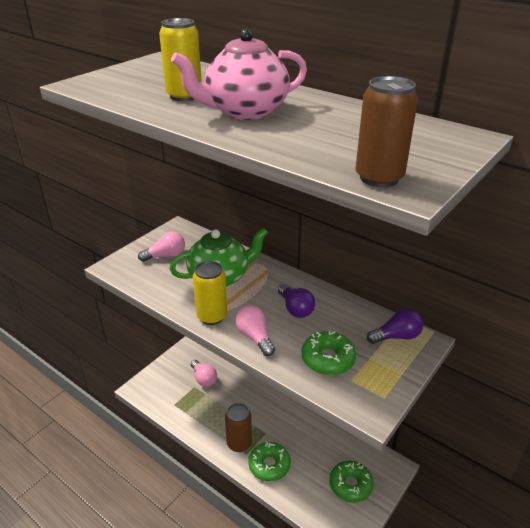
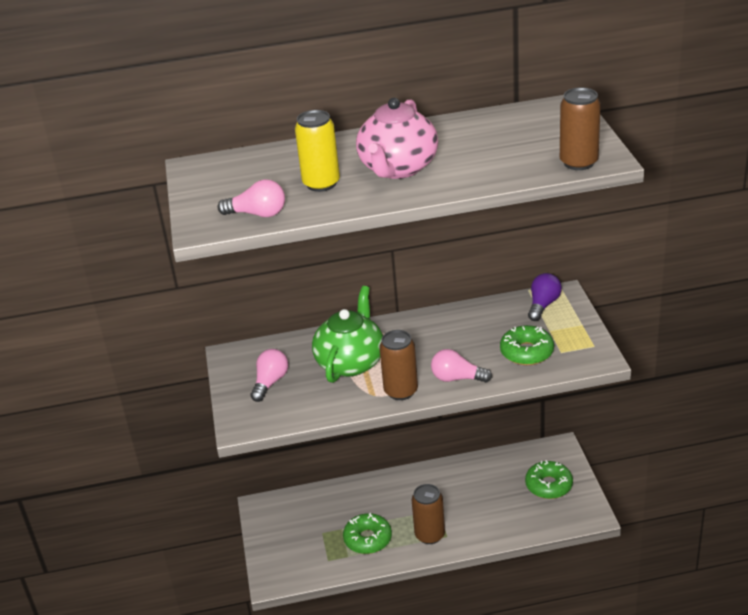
camera: 45 degrees left, 0 degrees up
pink light bulb [191,360,217,387] -> pink light bulb moved to [217,179,285,217]
yellow can [193,261,227,325] -> brown can [379,330,418,400]
green donut [249,442,291,482] -> green donut moved to [343,513,392,554]
purple light bulb [278,284,315,318] -> none

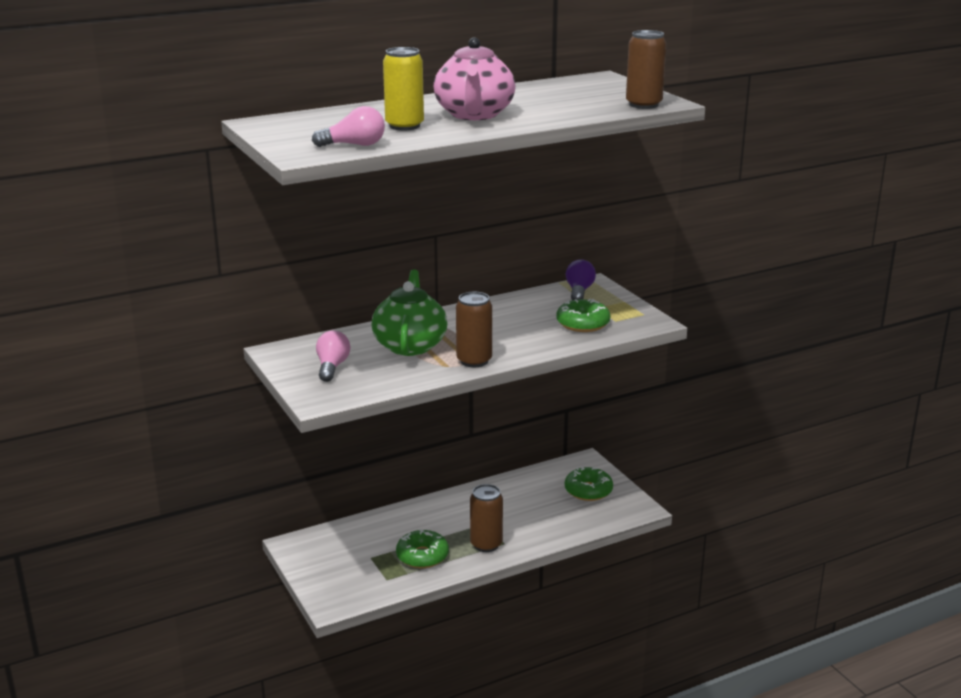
camera: 20 degrees left, 10 degrees down
pink light bulb [431,349,492,383] -> none

